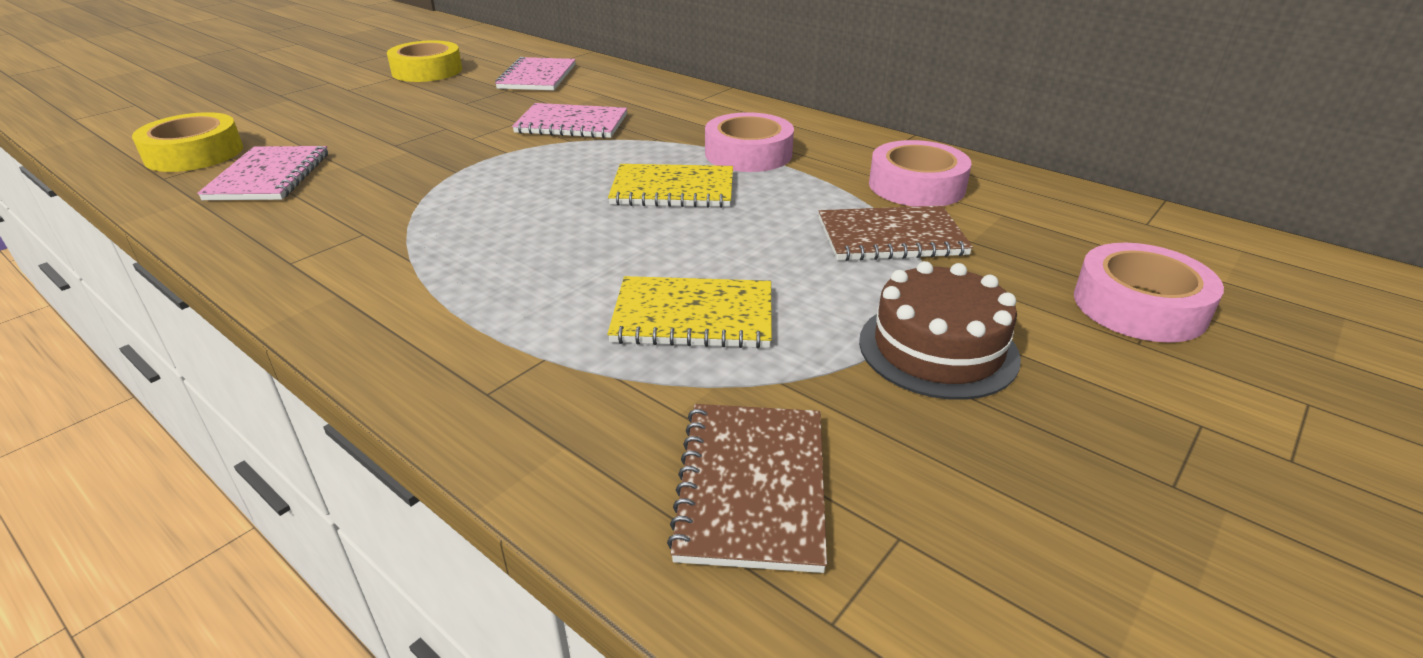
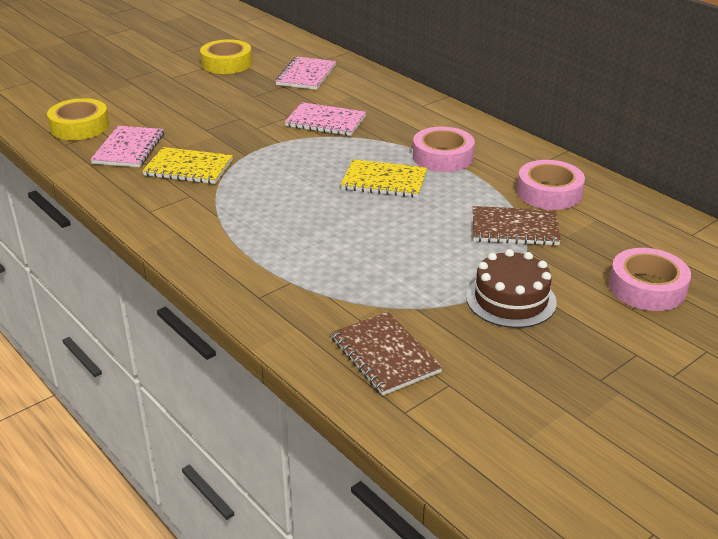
camera: 10 degrees right, 0 degrees up
yellow notebook [607,276,772,349] -> yellow notebook moved to [142,147,233,184]
brown notebook [667,404,827,573] -> brown notebook turned 45 degrees counterclockwise [331,312,443,396]

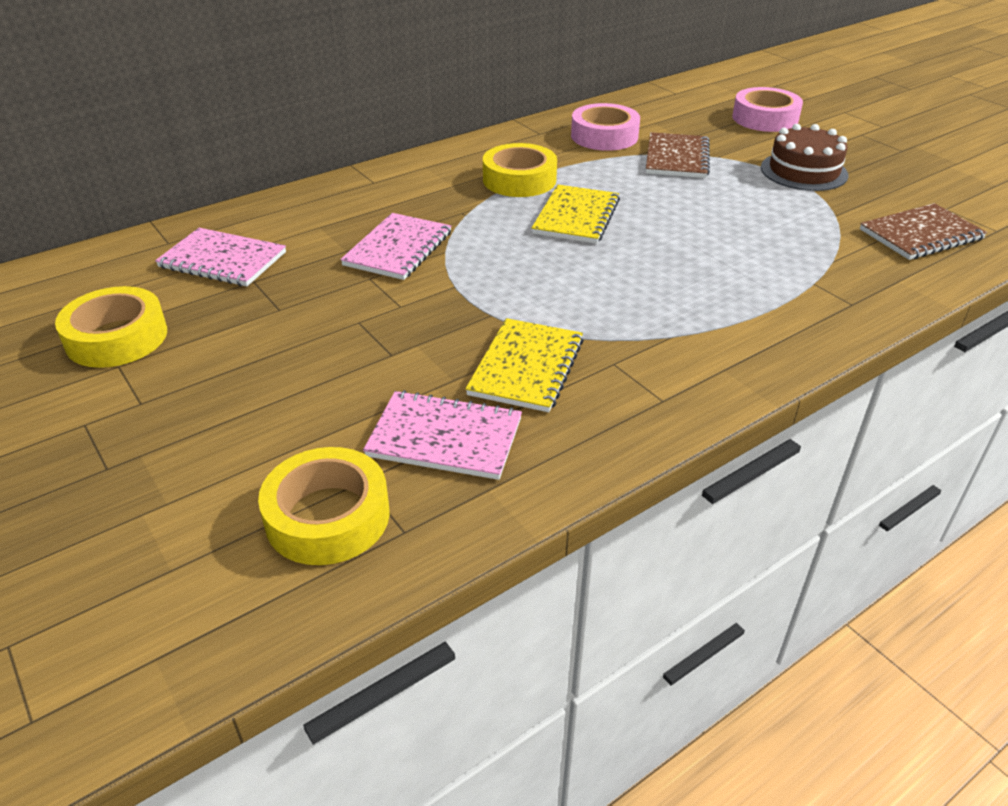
camera: 85 degrees left, 5 degrees up
pink tape [413,127,475,172] -> yellow tape [483,143,557,197]

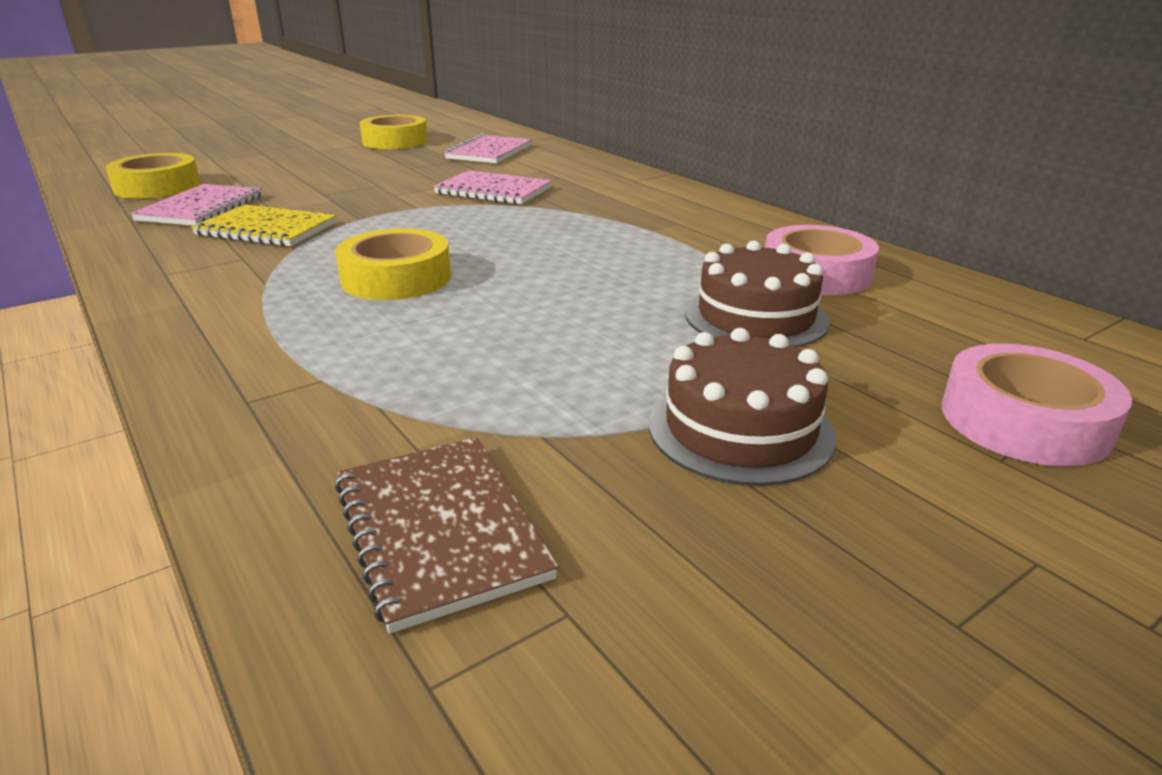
camera: 90 degrees right, 10 degrees down
yellow tape [483,143,557,197] -> yellow tape moved to [335,228,451,300]
yellow notebook [532,185,620,244] -> none
brown notebook [646,132,710,178] -> brown cake [685,240,830,348]

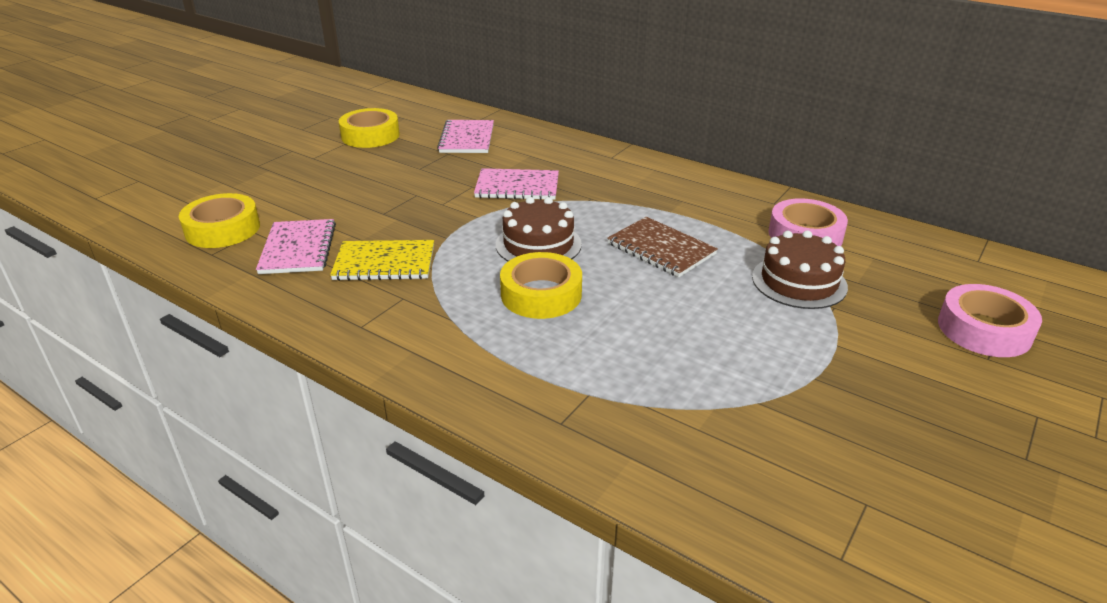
camera: 20 degrees left, 5 degrees up
brown notebook [335,437,558,634] -> brown notebook moved to [607,217,718,277]
brown cake [649,328,836,486] -> brown cake moved to [496,197,582,261]

